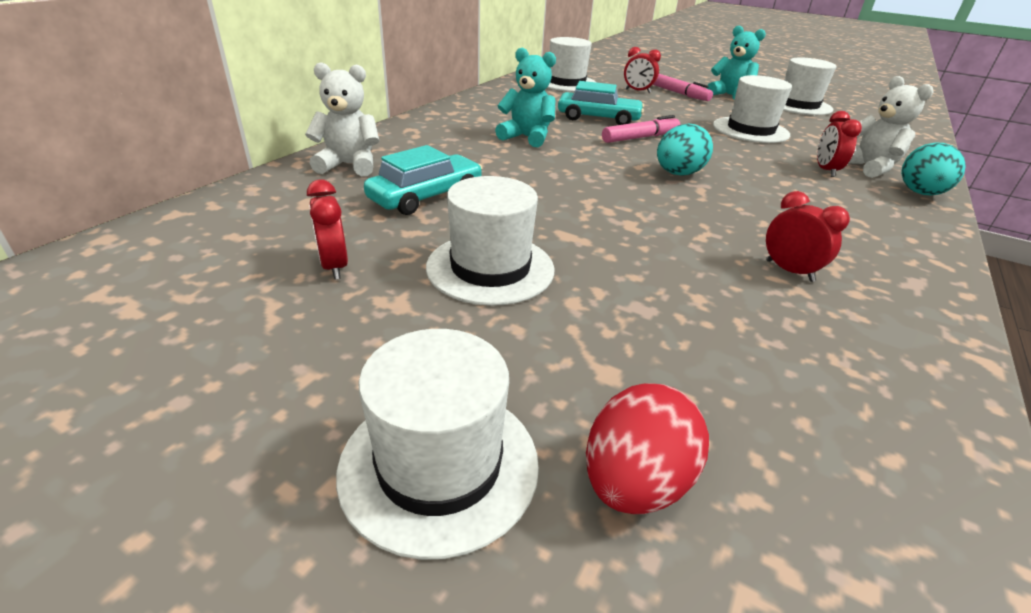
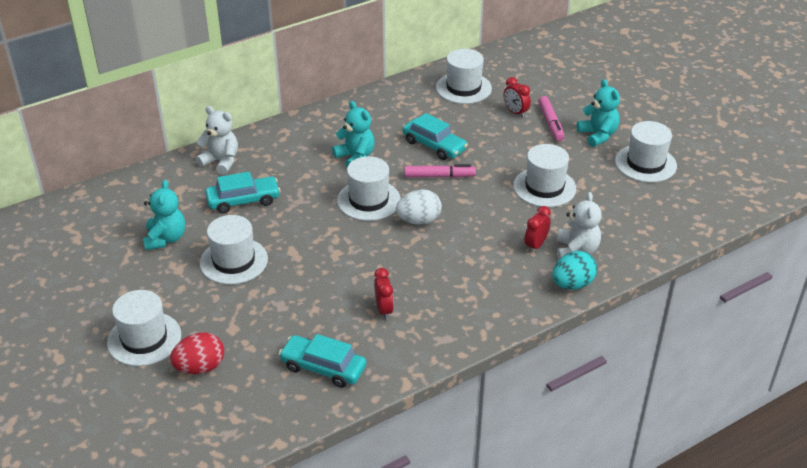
camera: 30 degrees right, 5 degrees up
red clock [307,180,348,279] -> turquoise teddy bear [143,180,185,250]
turquoise egg [657,123,713,176] -> white egg [396,189,442,225]
none -> turquoise car [279,334,366,388]
none -> white hat [337,156,401,221]

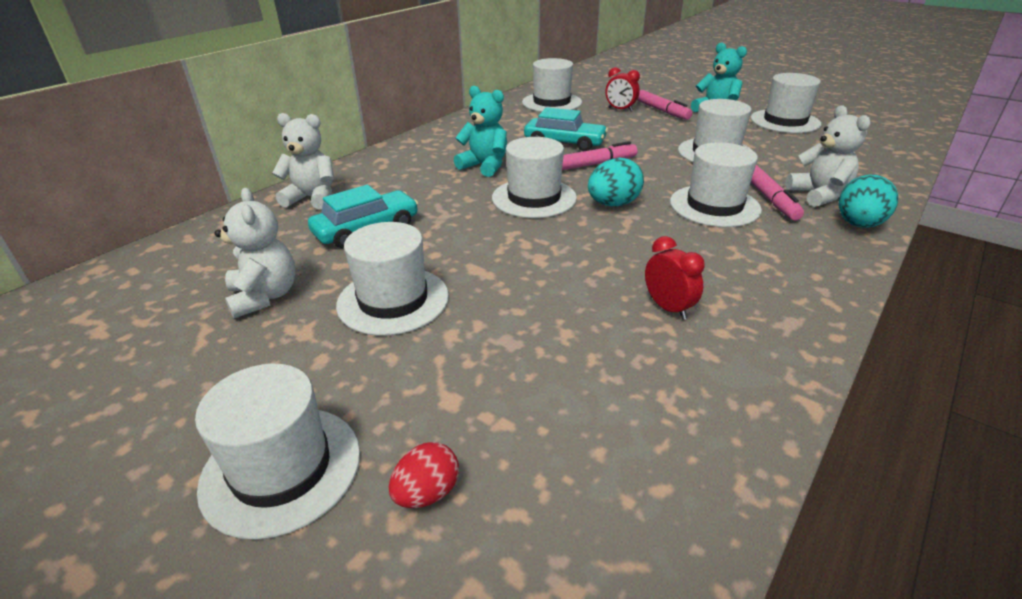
camera: 20 degrees left, 5 degrees down
turquoise teddy bear [143,180,185,250] -> white teddy bear [215,188,296,318]
red egg [170,332,224,374] -> red egg [389,442,459,508], size x0.65
turquoise car [279,334,366,388] -> none
white egg [396,189,442,225] -> turquoise egg [588,157,644,206]
red clock [524,206,551,253] -> pink marker [751,165,804,220]
none -> white hat [670,142,762,227]

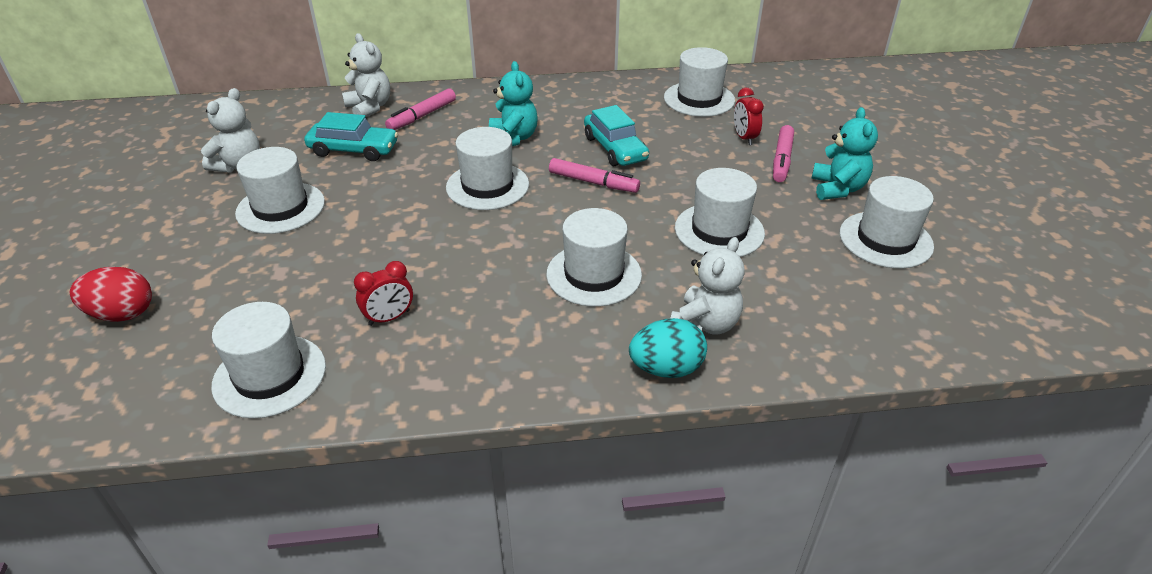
camera: 45 degrees right, 5 degrees up
white hat [195,364,360,540] -> white hat moved to [211,302,326,418]
red egg [389,442,459,508] -> red egg [70,267,152,322], size x1.55
turquoise egg [588,157,644,206] -> none
red clock [645,236,705,320] -> red clock turned 45 degrees clockwise [354,261,413,326]
pink marker [751,165,804,220] -> pink marker moved to [385,88,456,130]

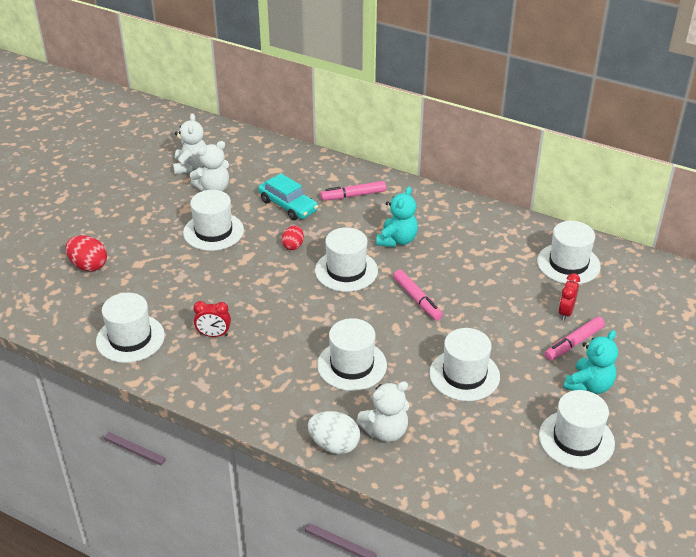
camera: 35 degrees right, 0 degrees up
white teddy bear [342,33,390,117] -> white teddy bear moved to [173,113,206,174]
turquoise car [584,105,649,166] -> none
turquoise egg [629,318,707,378] -> white egg [308,411,360,454]
none -> red egg [282,225,304,250]

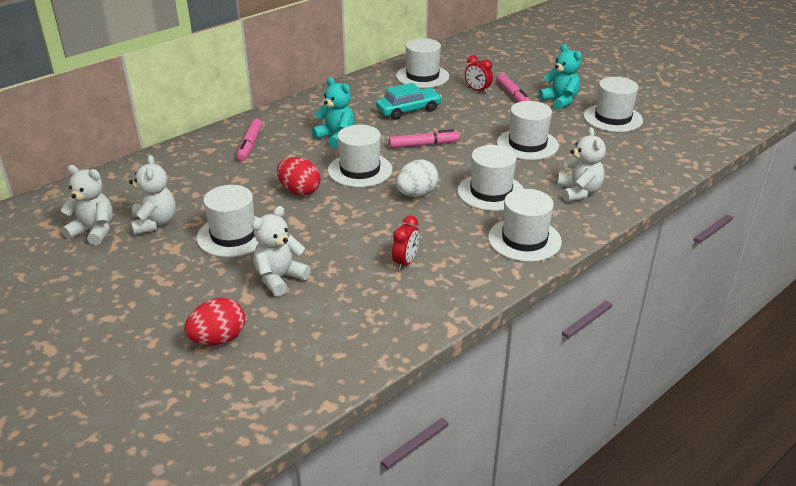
camera: 70 degrees left, 5 degrees down
white hat [96,293,165,363] -> white hat moved to [488,189,562,262]
turquoise car [258,173,318,220] -> turquoise car moved to [376,83,442,120]
red egg [282,225,304,250] -> red egg [277,157,320,196], size x1.55
white egg [308,411,360,454] -> white egg moved to [396,159,439,197]
none -> white teddy bear [252,206,311,296]

